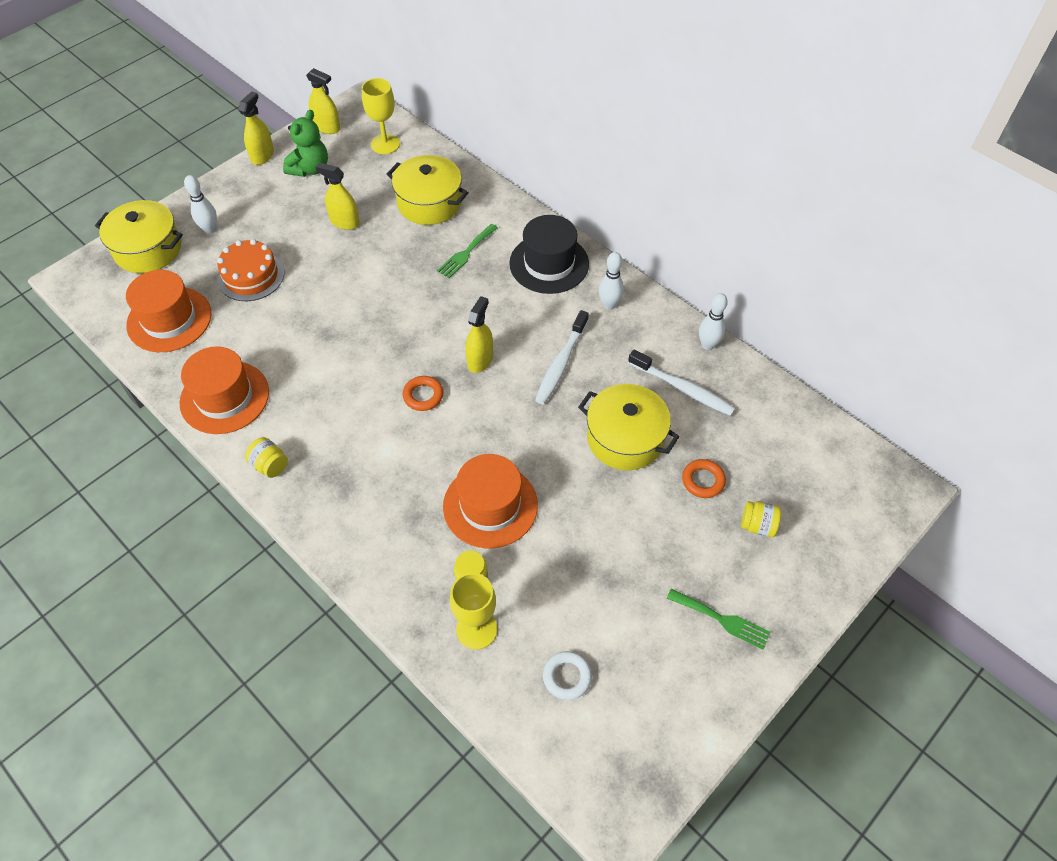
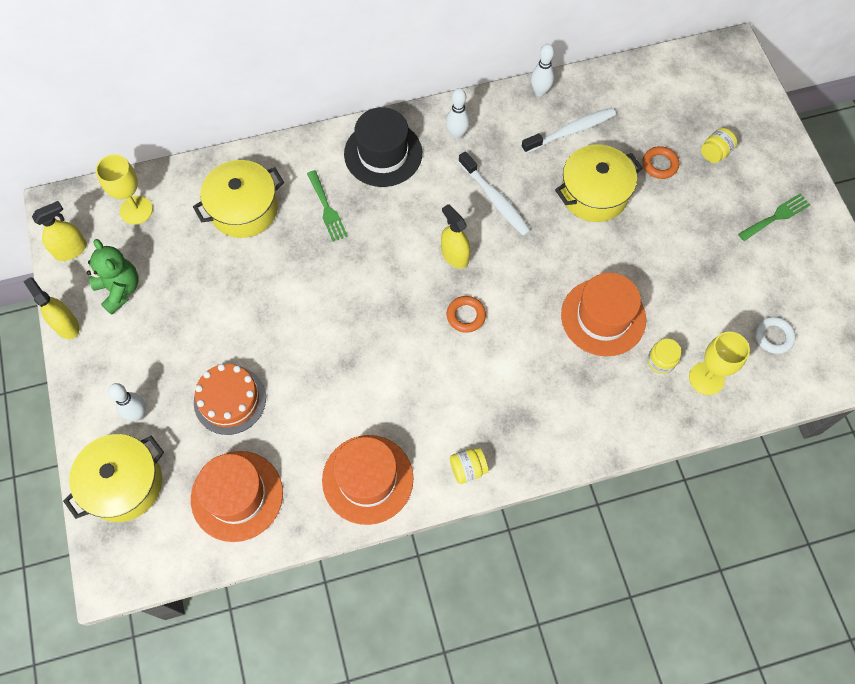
camera: 60 degrees left, 10 degrees up
yellow spray bottle [316,163,360,230] -> none

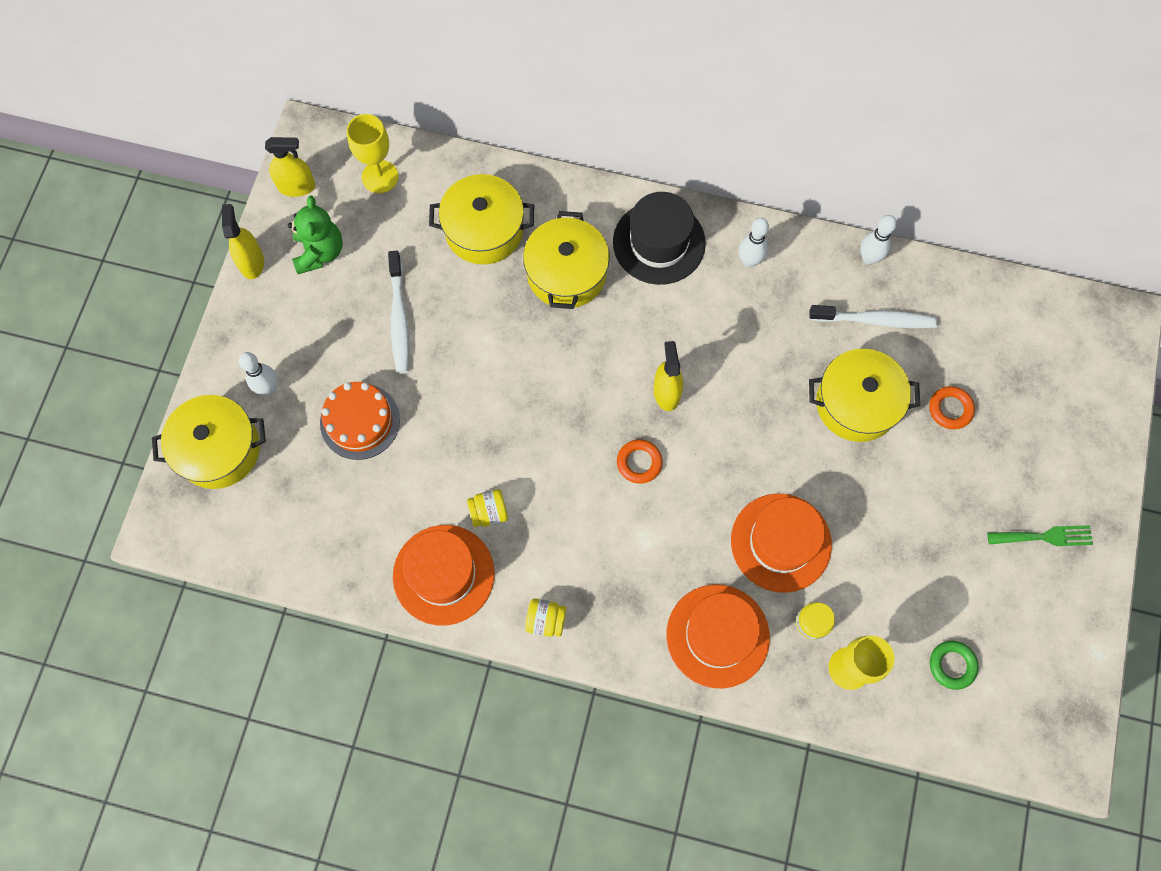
camera: 30 degrees right, 5 degrees up
orange hat [191,451,283,542] -> orange hat moved to [667,584,770,689]
green fork [307,170,348,242] -> yellow pot [523,211,610,309]
white toothbrush [458,151,531,236] -> white toothbrush moved to [388,251,409,373]
yellow jar [701,128,737,163] -> yellow jar moved to [467,489,508,527]
white ring [755,317,796,354] -> green ring [930,641,979,690]

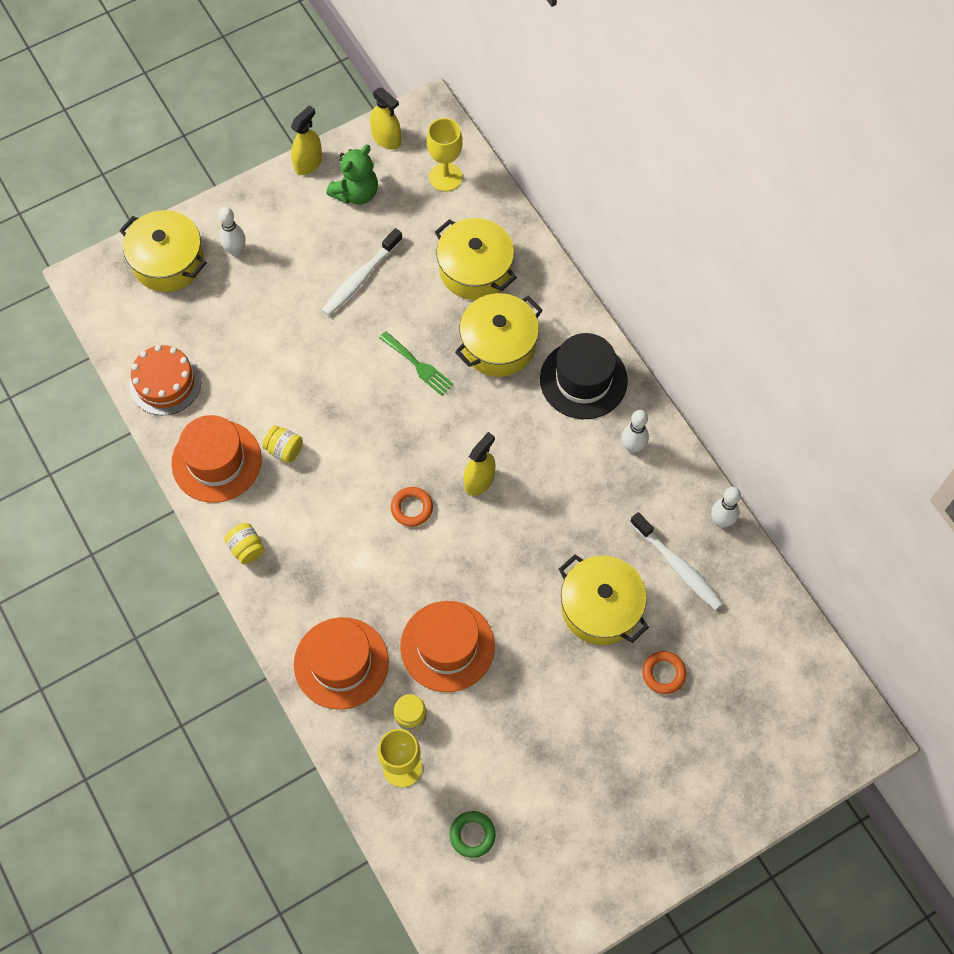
camera: 45 degrees right, 5 degrees down
orange cake [320,382,400,460] -> orange cake moved to [129,345,201,415]
green fork [987,525,1093,546] -> green fork moved to [379,331,454,396]

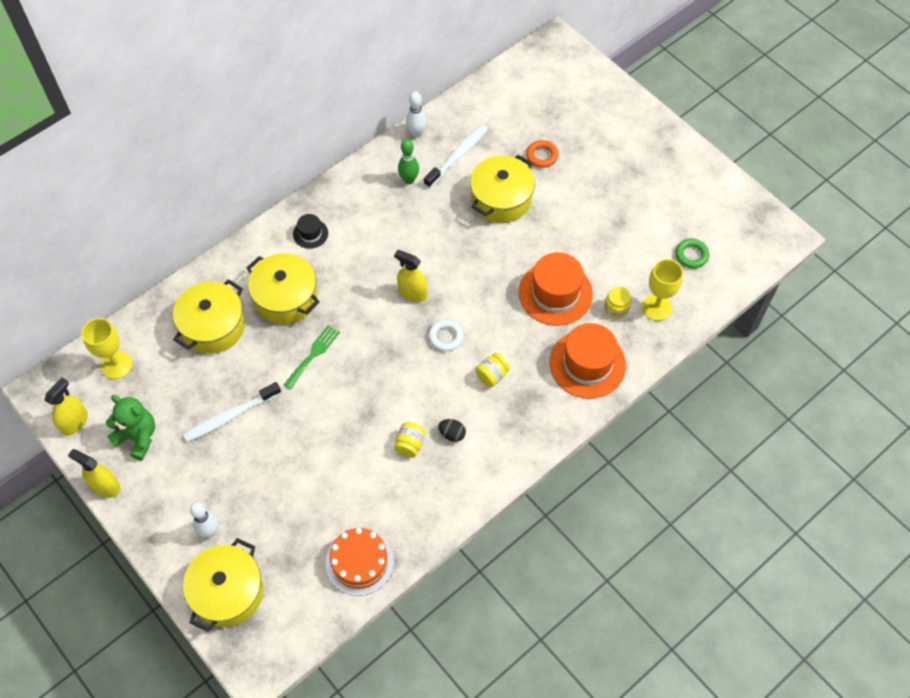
camera: 100 degrees left, 5 degrees down
orange hat [171,415,262,503] -> none
yellow jar [224,523,264,564] -> yellow jar moved to [475,353,510,387]
white toothbrush [322,228,403,316] -> white toothbrush turned 120 degrees clockwise [183,382,281,442]
orange ring [391,487,433,527] -> white ring [428,319,464,351]
black hat [540,333,628,419] -> black hat [293,214,328,249], size x0.49
white bowling pin [622,410,649,453] -> none
none -> green bowling pin [398,139,419,184]
none -> black egg [438,419,466,442]

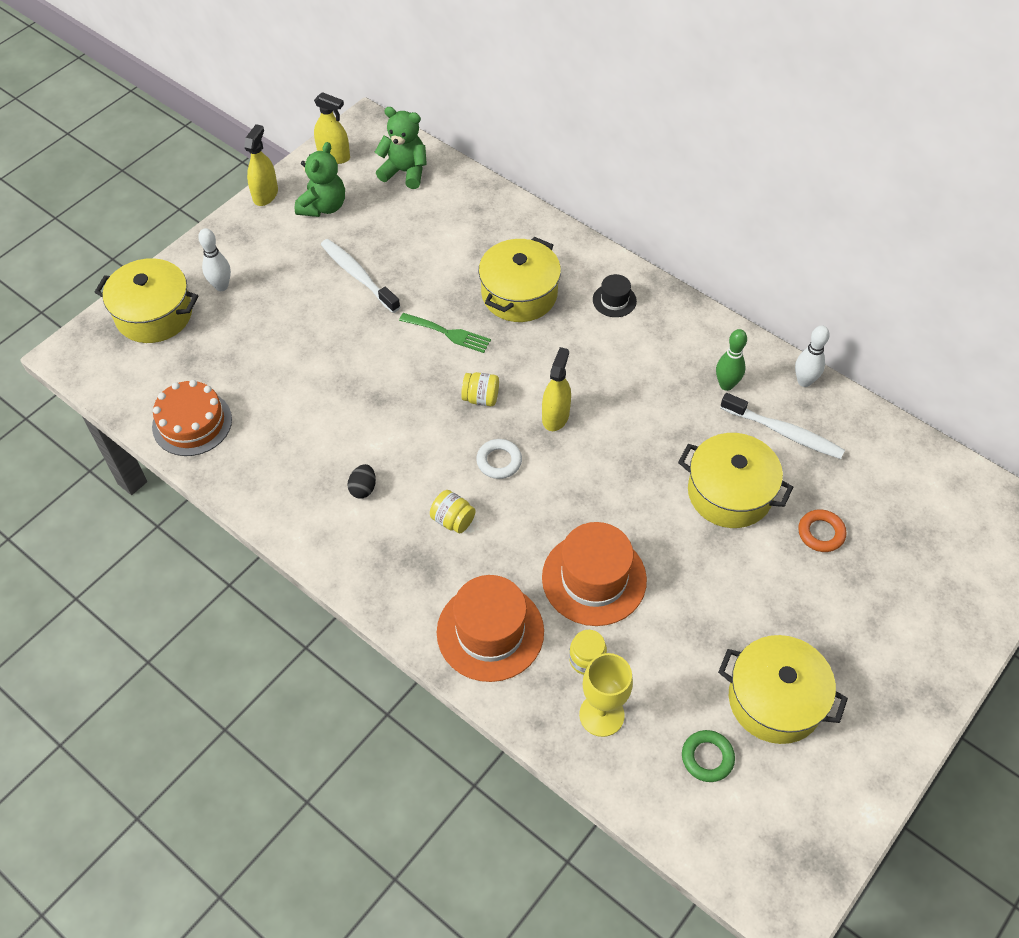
camera: 80 degrees right, 5 degrees down
yellow goblet [82,318,132,379] -> green teddy bear [375,107,427,189]
yellow pot [173,279,245,354] -> yellow pot moved to [718,635,848,744]
yellow jar [394,422,426,457] -> yellow jar moved to [461,372,499,406]

